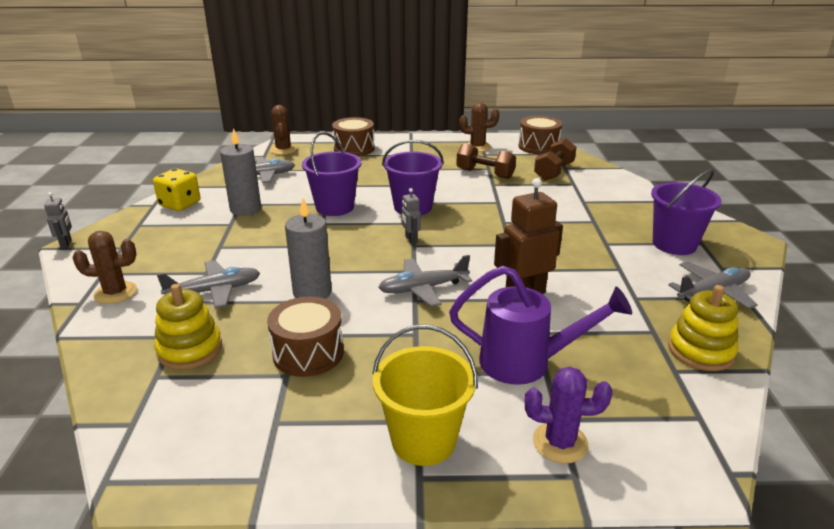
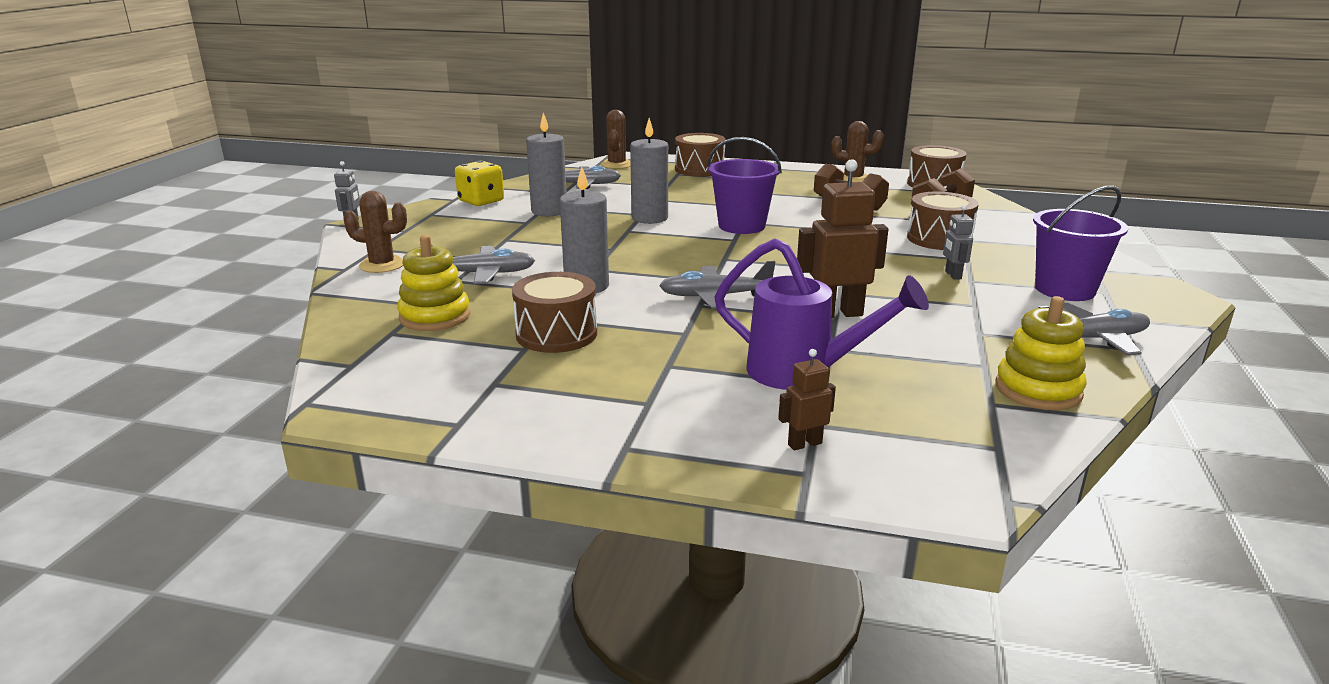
camera: 15 degrees right, 5 degrees down
purple bucket [302,132,362,216] -> grey candle [630,118,668,224]
yellow bucket [372,325,478,466] -> none
grey robot [401,188,421,244] -> grey robot moved to [943,205,974,280]
purple cactus [525,367,613,464] -> brown robot [778,349,836,450]
none -> brown drum [907,192,979,250]

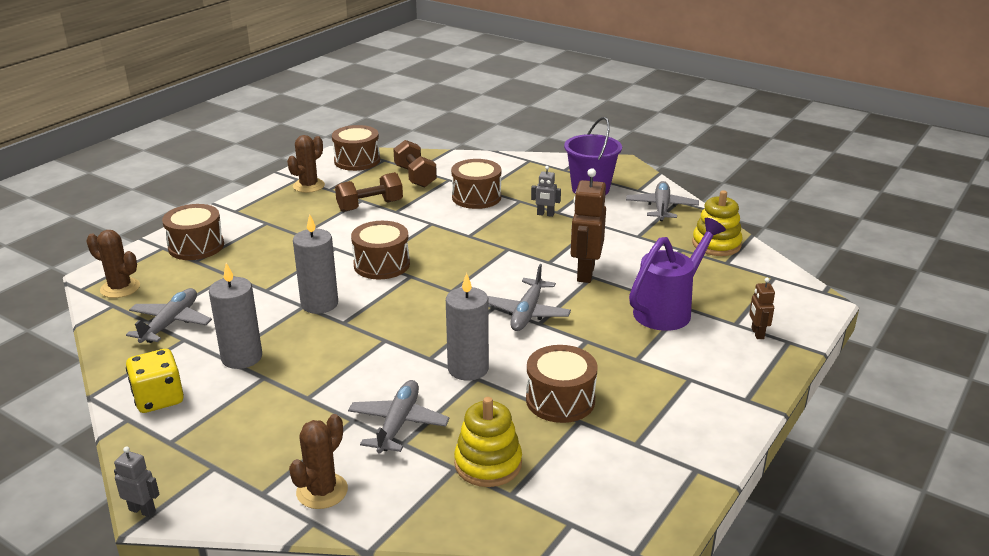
camera: 70 degrees left, 5 degrees up
purple bucket [707,137,782,234] -> brown drum [351,221,410,279]

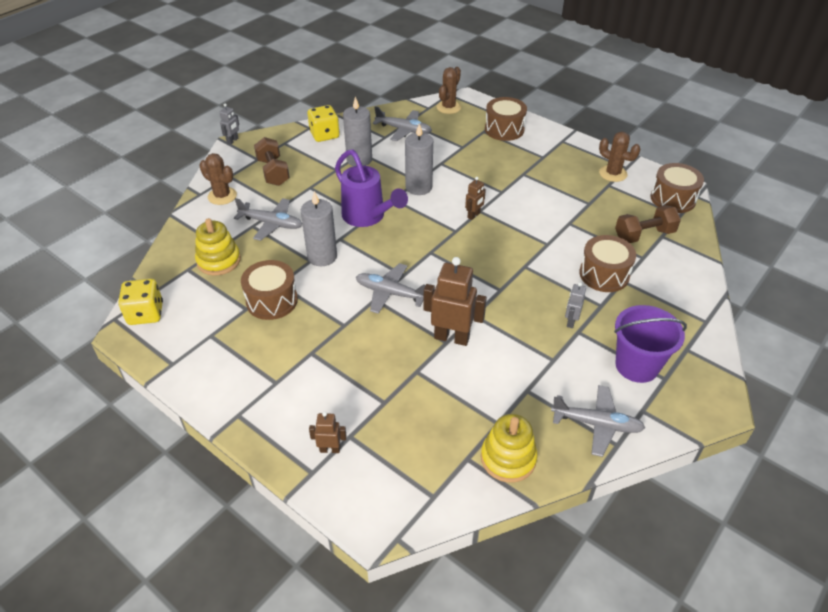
camera: 95 degrees right, 15 degrees up
brown dumbbell [335,172,403,212] -> brown dumbbell moved to [254,137,290,186]
brown drum [351,221,410,279] -> brown robot [465,177,486,220]
purple watering can [629,218,726,331] -> purple watering can moved to [335,149,408,227]
none -> yellow dice [118,279,163,325]

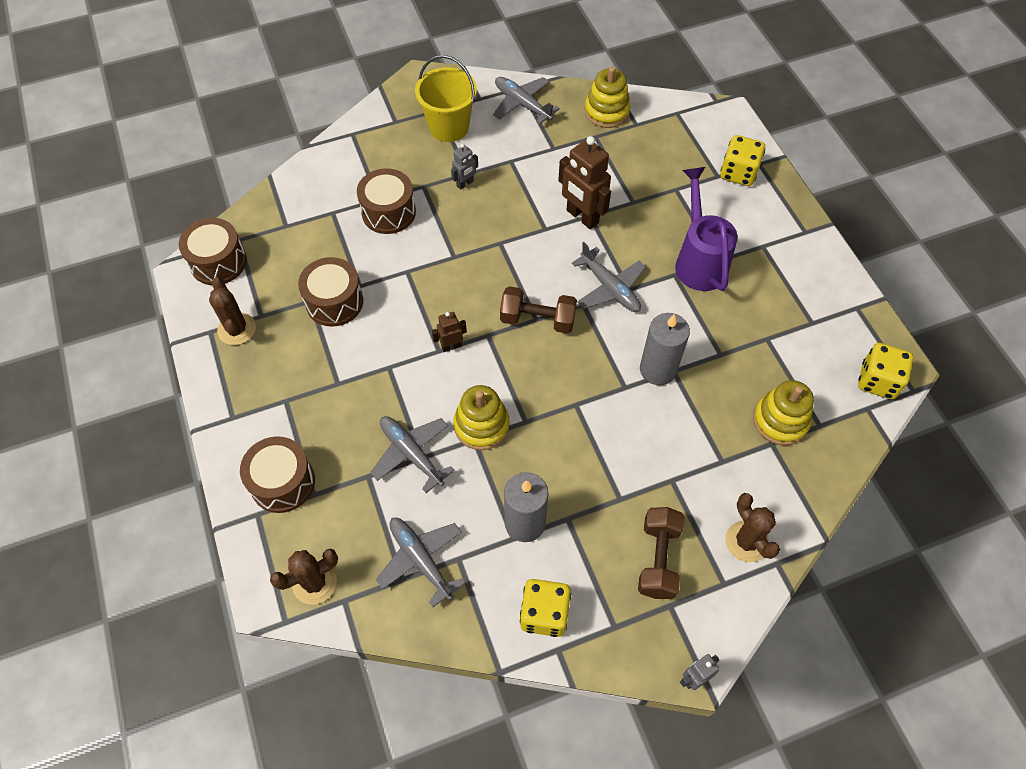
camera: 150 degrees left, 15 degrees up
grey plane [234,198,302,241] -> grey plane moved to [370,416,455,493]
brown drum [241,260,298,320] -> brown drum moved to [298,257,363,327]
brown robot [309,412,347,453] -> yellow dice [720,135,765,186]
purple watering can [335,149,408,227] -> purple watering can moved to [675,167,737,291]
grey candle [405,123,433,195] -> yellow stacking toy [453,385,510,450]
purple bucket [614,305,687,383] -> yellow bucket [415,55,477,142]
brown dumbbell [615,205,681,243] -> brown dumbbell moved to [500,286,577,334]

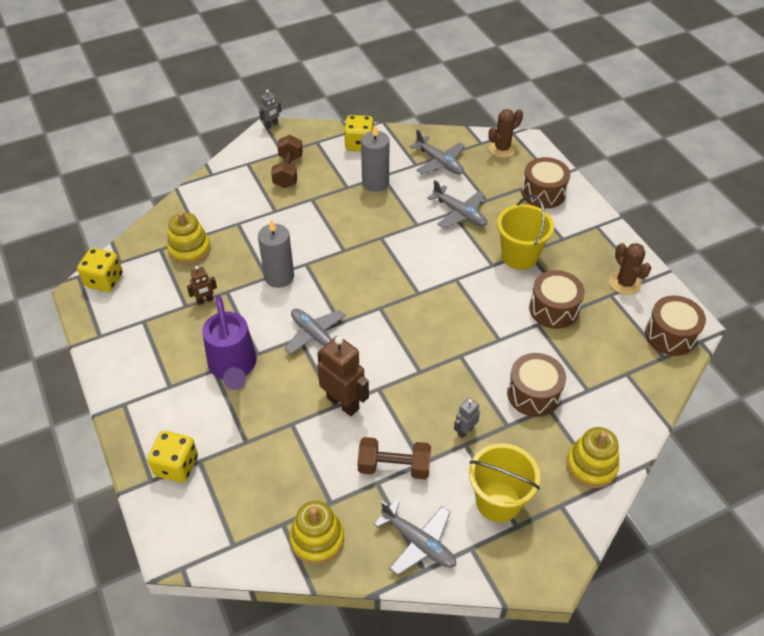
camera: 175 degrees right, 10 degrees down
brown robot [432,312,467,352] -> brown robot moved to [187,266,217,305]
yellow stacking toy [453,385,510,450] -> yellow stacking toy moved to [566,427,619,488]
brown dumbbell [500,286,577,334] -> brown dumbbell moved to [358,437,431,480]
brown cactus [725,493,780,562] -> none
none -> yellow bucket [497,195,554,270]

